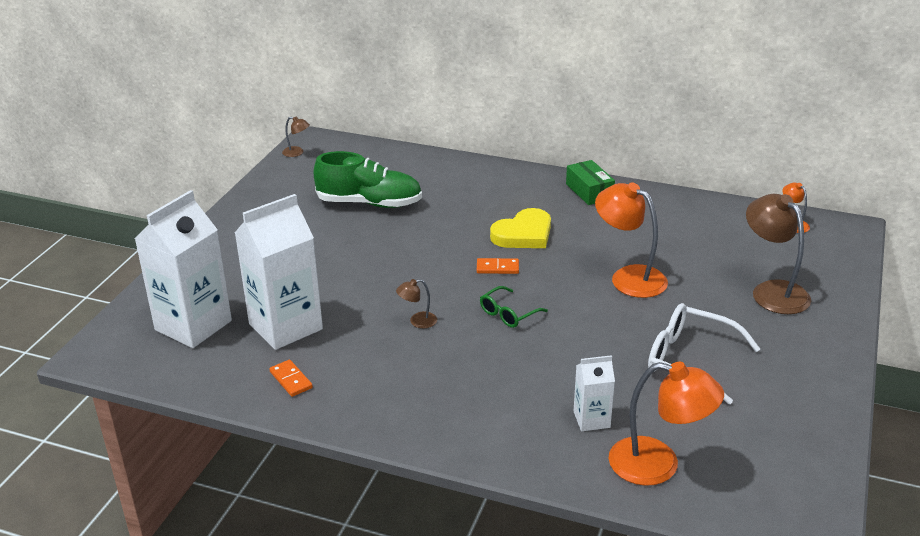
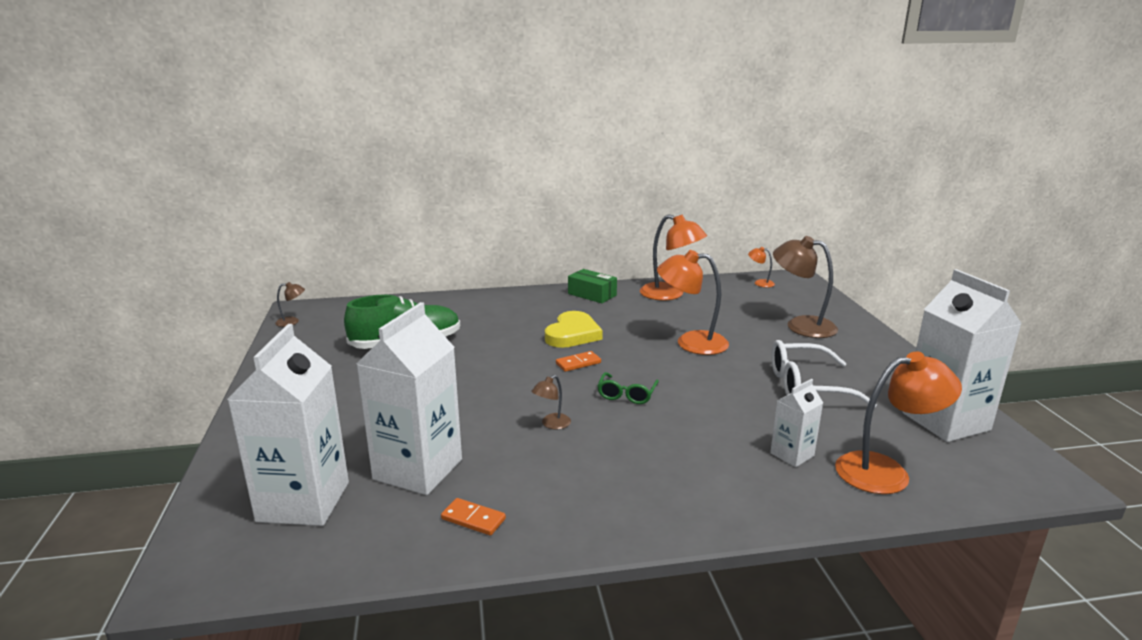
camera: 30 degrees left, 10 degrees down
none -> orange lamp [640,214,707,300]
none -> white carton [903,269,1022,442]

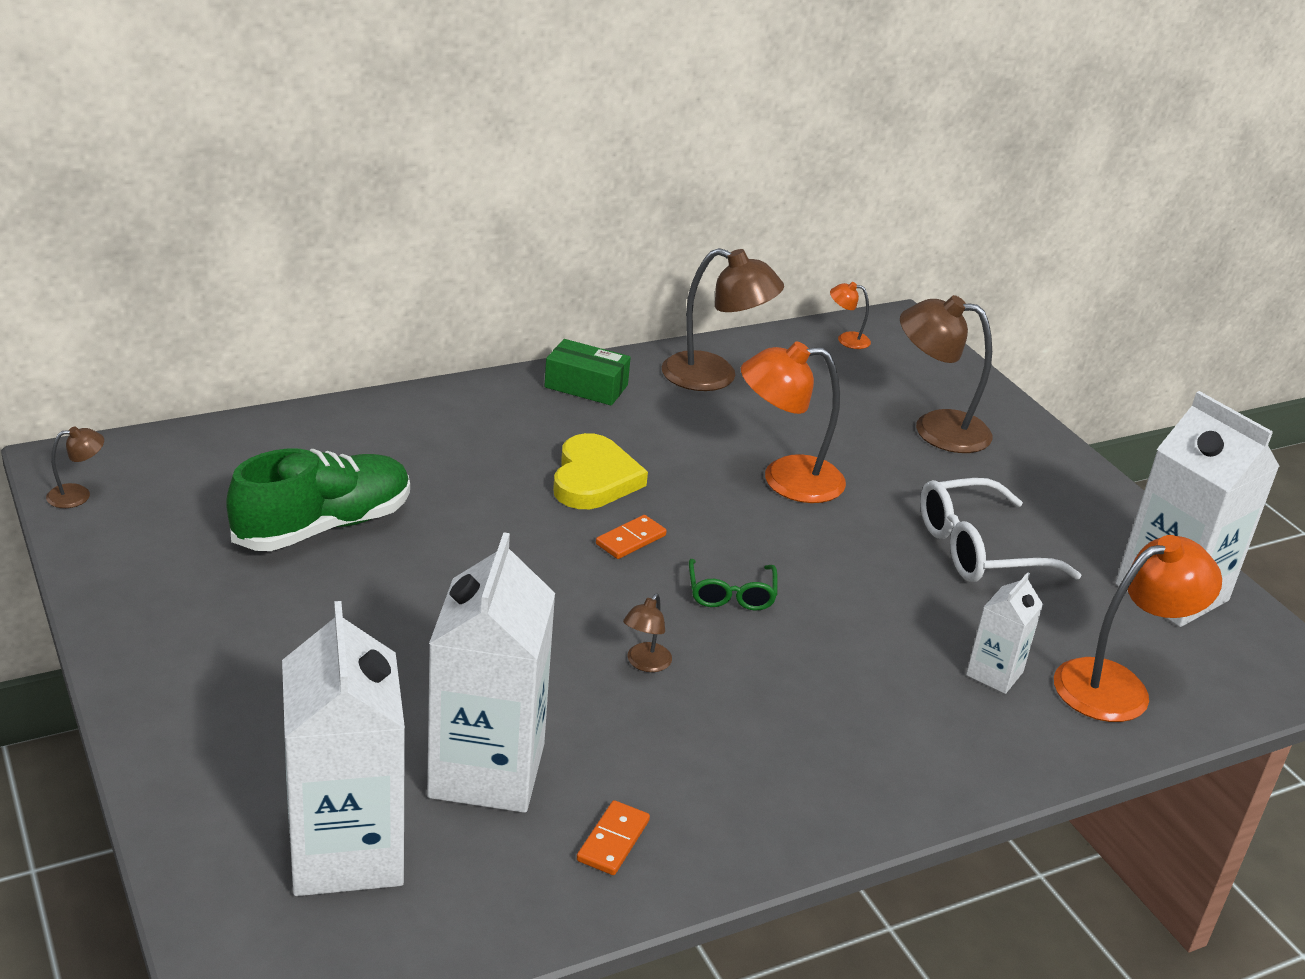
camera: 20 degrees left, 10 degrees up
orange domino [441,498,506,536] -> orange domino turned 75 degrees counterclockwise [577,800,650,875]
orange lamp [640,214,707,300] -> brown lamp [662,248,784,391]

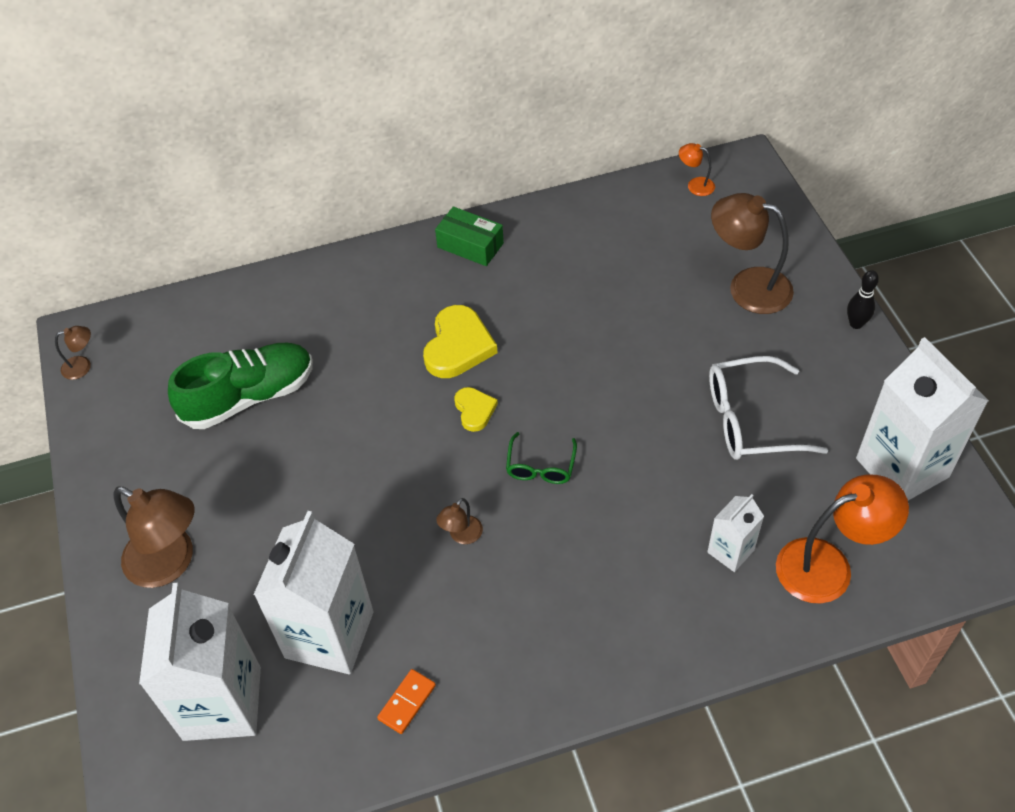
camera: 15 degrees right, 20 degrees up
orange domino [596,515,667,559] -> yellow heart [454,387,498,432]
brown lamp [662,248,784,391] -> brown lamp moved to [114,486,195,588]
orange lamp [741,341,846,503] -> none
none -> black bowling pin [847,270,879,329]

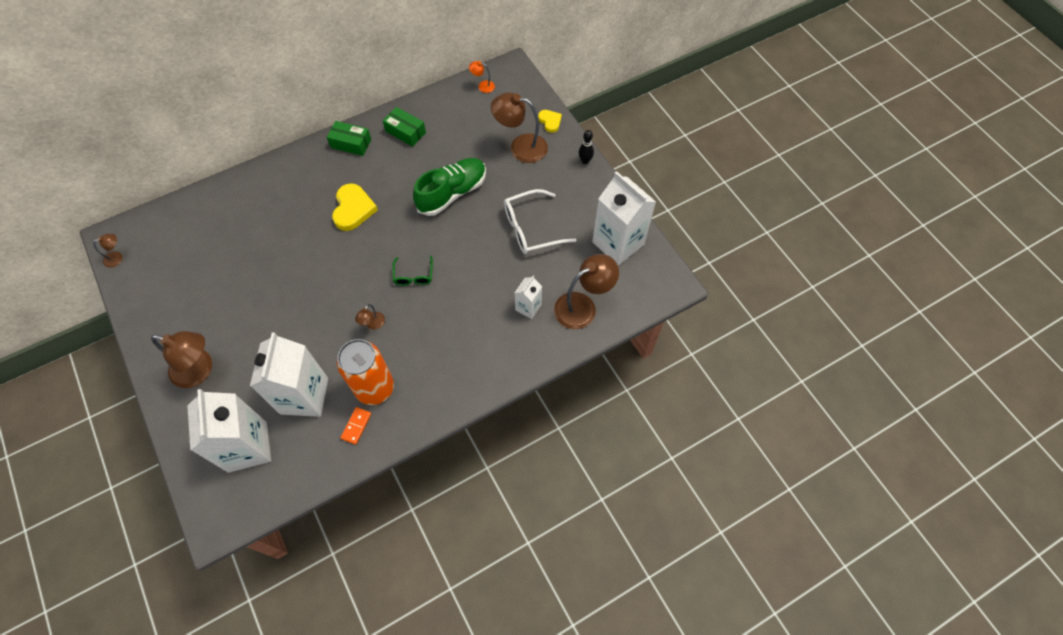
camera: 15 degrees left, 10 degrees up
green shoe [168,343,313,429] -> green shoe moved to [413,158,486,216]
yellow heart [454,387,498,432] -> yellow heart moved to [538,110,562,133]
orange lamp [776,475,909,603] -> brown lamp [554,254,619,329]
none -> orange can [337,339,394,405]
none -> green box [383,107,426,147]

